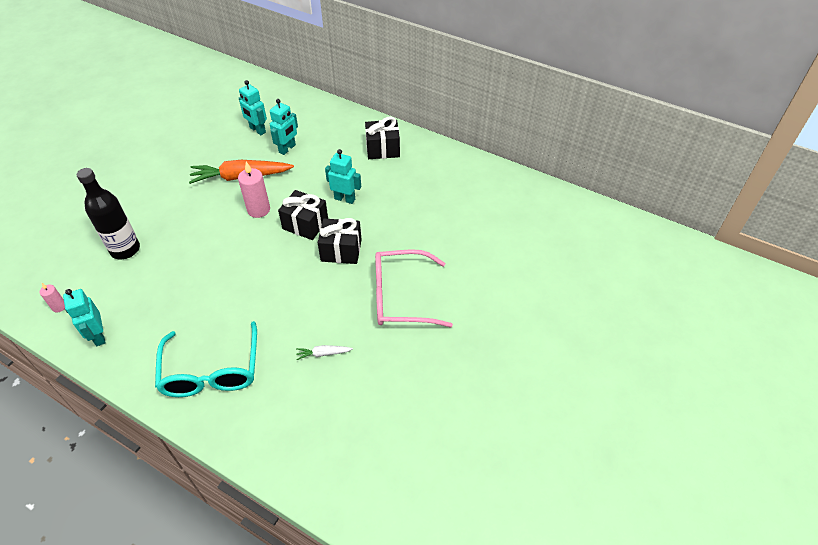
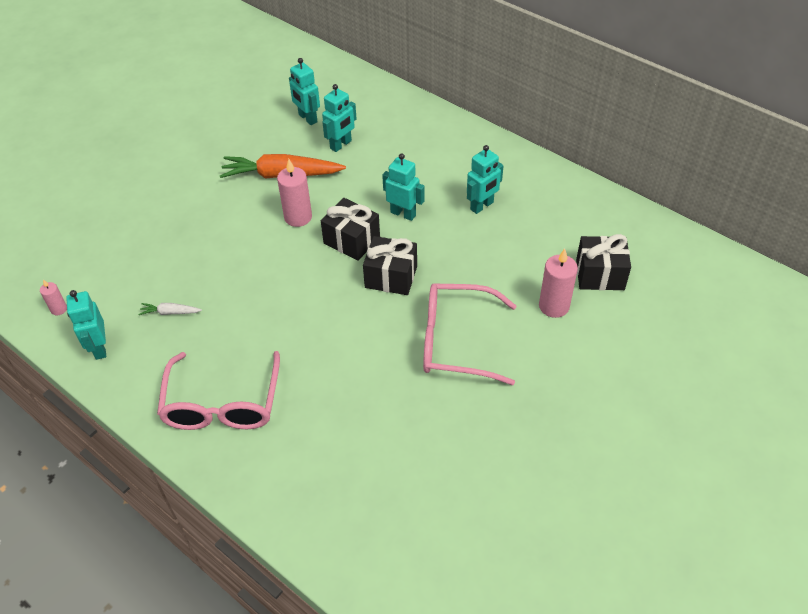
camera: 10 degrees right, 0 degrees up
black bottle [77,168,140,259] -> none
turquoise glasses [155,321,257,397] -> pink glasses [157,351,280,430]
white carrot [296,345,353,360] -> white carrot moved to [138,303,202,315]
black gift [365,116,400,159] -> black gift moved to [576,234,631,290]
none -> turquoise robot [467,145,504,214]
none -> pink candle [539,249,578,318]

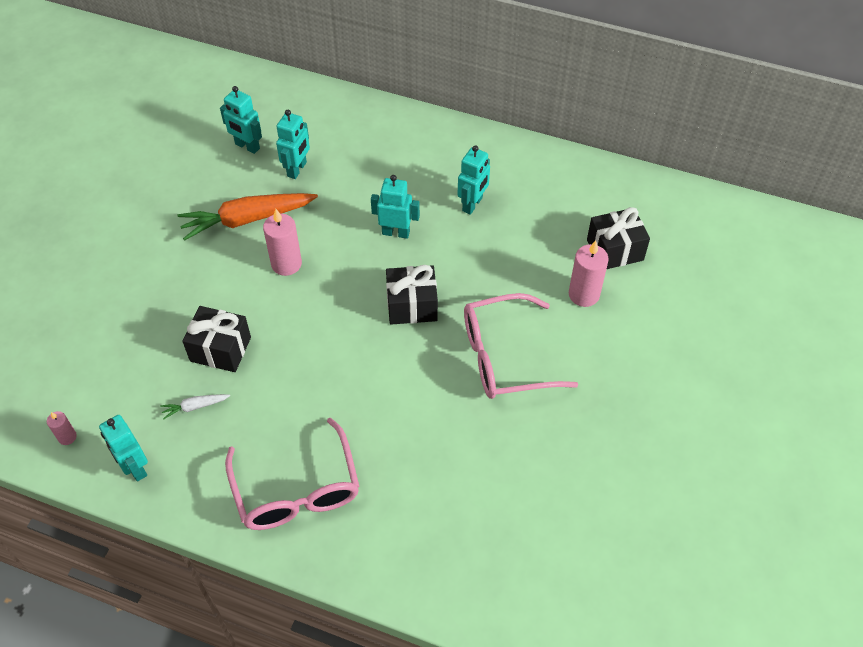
camera: 20 degrees left, 5 degrees up
black gift [321,198,380,261] -> black gift moved to [182,306,251,372]

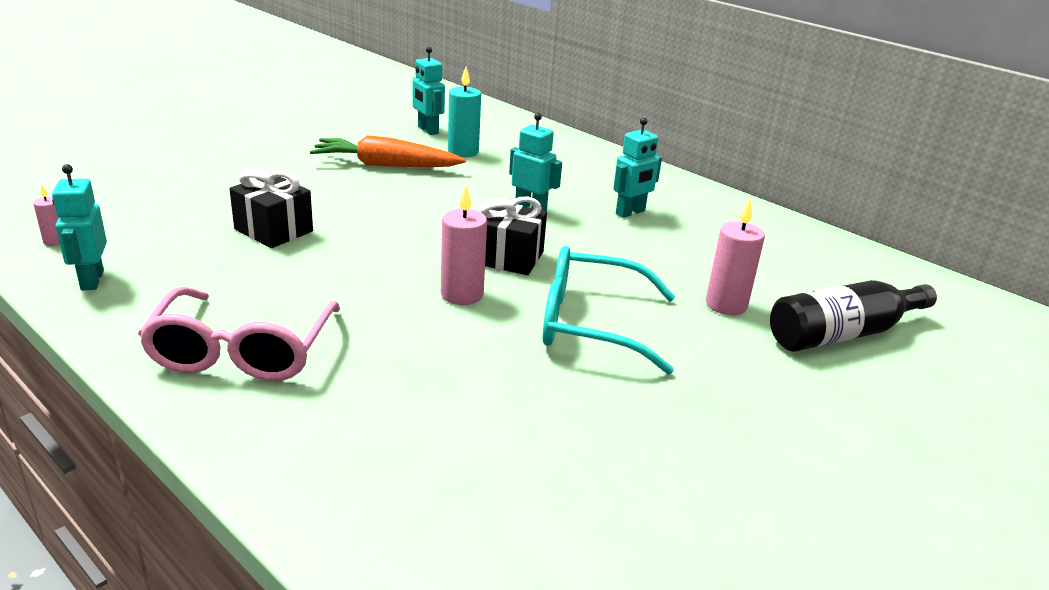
camera: 20 degrees right, 25 degrees down
white carrot [160,394,230,420] -> none
pink candle [263,209,302,276] -> pink candle moved to [441,185,487,305]
turquoise robot [276,110,310,179] -> turquoise candle [448,67,481,157]
pink glasses [464,293,578,399] -> turquoise glasses [543,246,675,374]
black gift [587,207,650,269] -> none
none -> black bottle [770,280,937,352]

